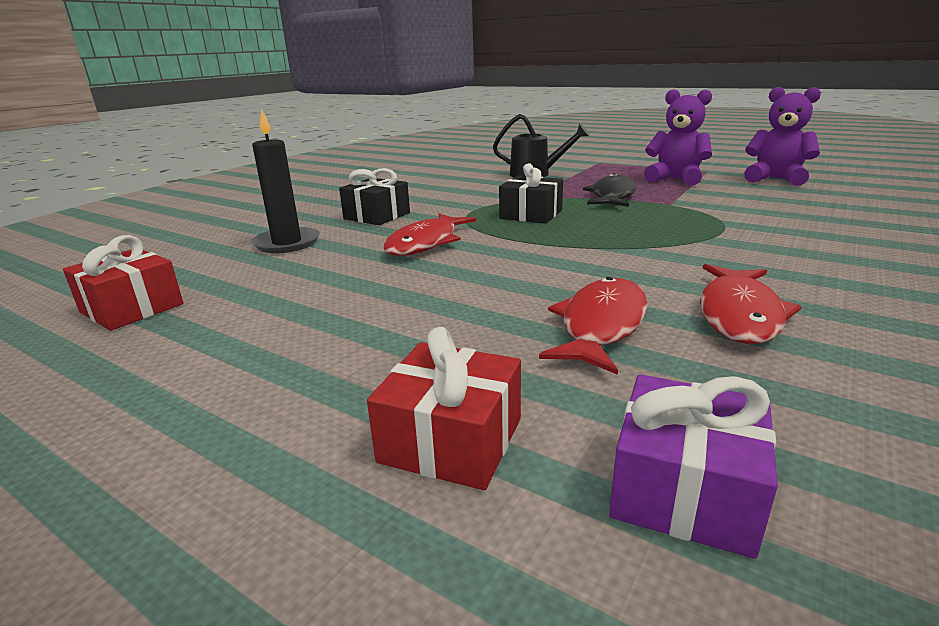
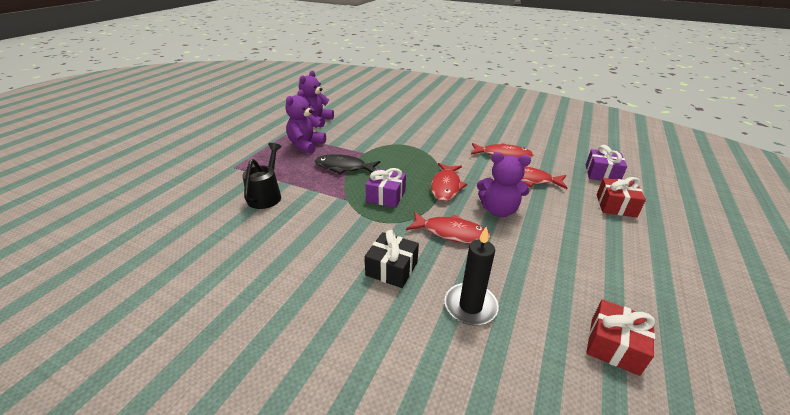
camera: 100 degrees left, 10 degrees up
black gift [499,163,563,224] -> purple gift [366,168,406,208]
none -> red fish [431,163,467,201]
none -> purple teddy bear [477,152,531,217]

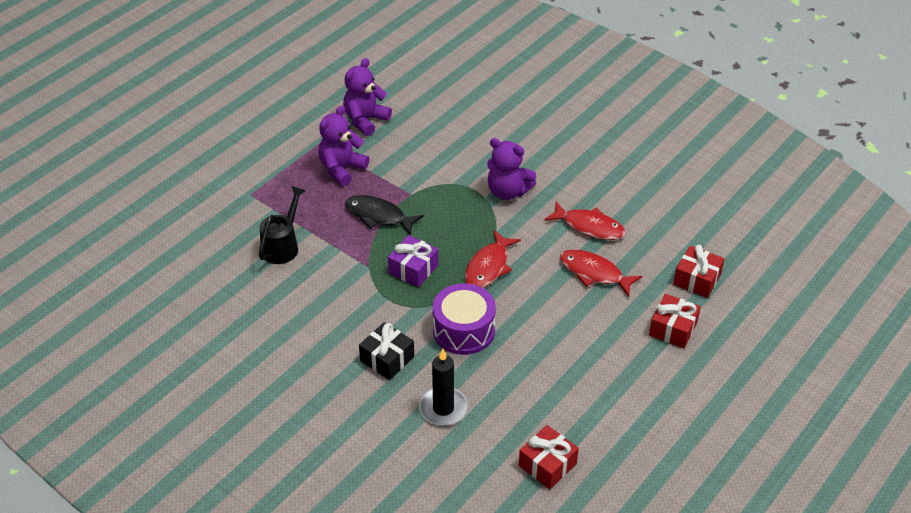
camera: 15 degrees right, 10 degrees up
red fish [406,212,491,243] -> purple drum [432,283,496,355]
purple teddy bear [477,152,531,217] -> purple teddy bear moved to [487,138,536,200]
purple gift [586,145,627,181] -> red gift [673,245,724,298]

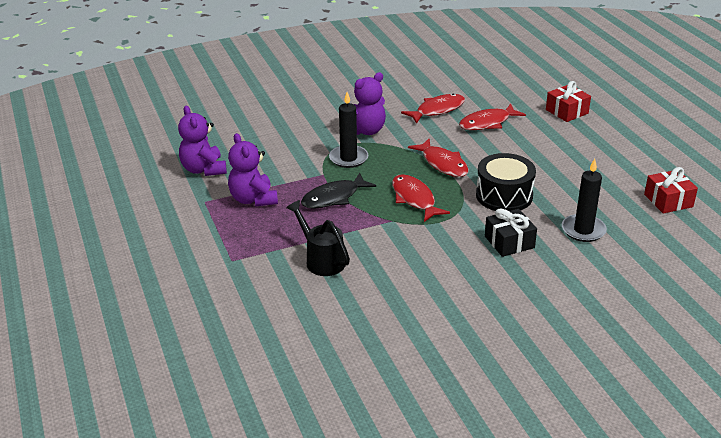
camera: 60 degrees left, 10 degrees down
purple gift [388,235,438,287] -> red fish [392,174,450,222]
purple drum [432,283,496,355] -> black drum [476,153,536,211]
red gift [673,245,724,298] -> none
none -> black candle [329,92,368,168]

